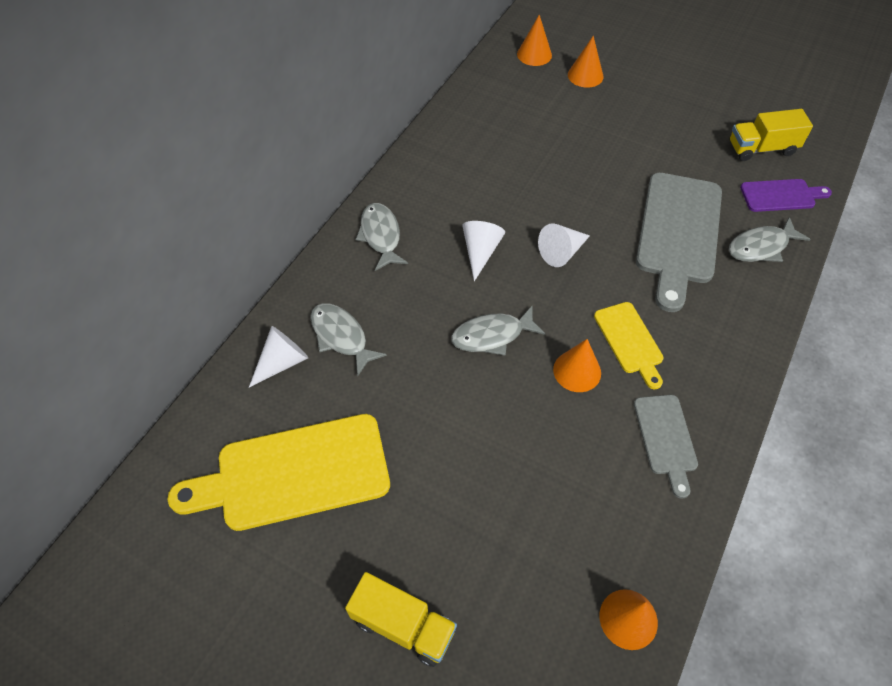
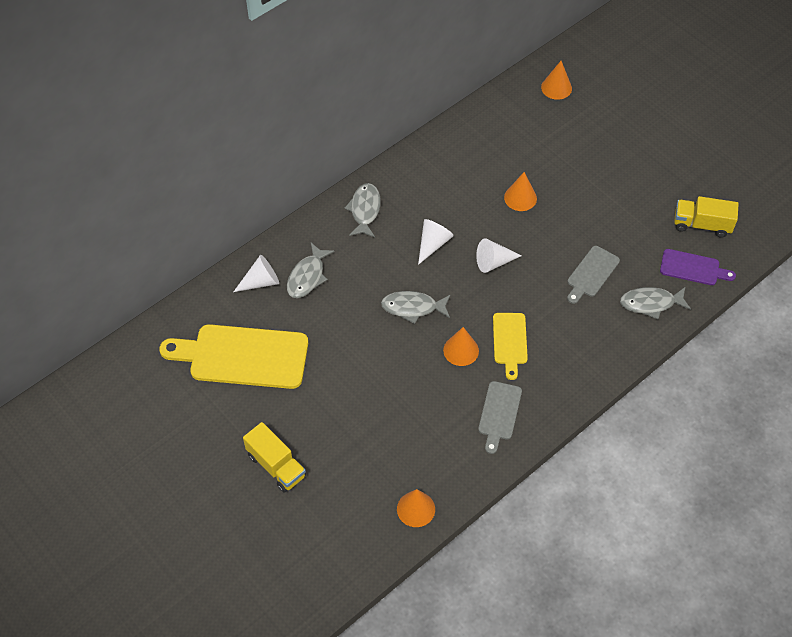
camera: 20 degrees right, 0 degrees up
grey fish [310,303,387,376] -> grey fish turned 135 degrees counterclockwise [287,243,335,298]
orange cone [568,36,603,88] -> orange cone moved to [504,172,537,211]
grey cutting board [636,173,722,312] -> grey cutting board [567,246,620,304], size x0.53

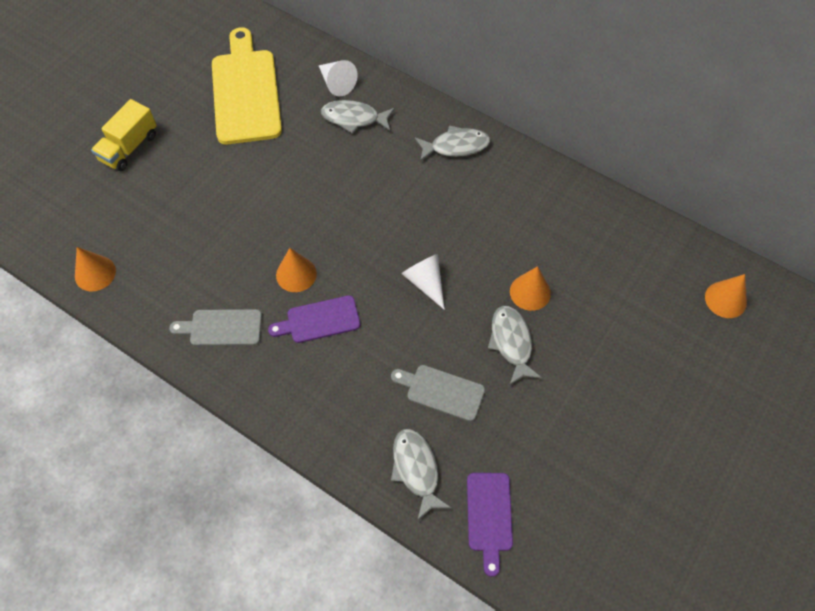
camera: 75 degrees right, 5 degrees up
grey fish [381,291,451,324] -> grey fish moved to [488,306,542,385]
white cone [418,219,454,265] -> none
yellow cutting board [493,313,528,380] -> purple cutting board [268,295,360,343]
yellow truck [674,196,739,238] -> none

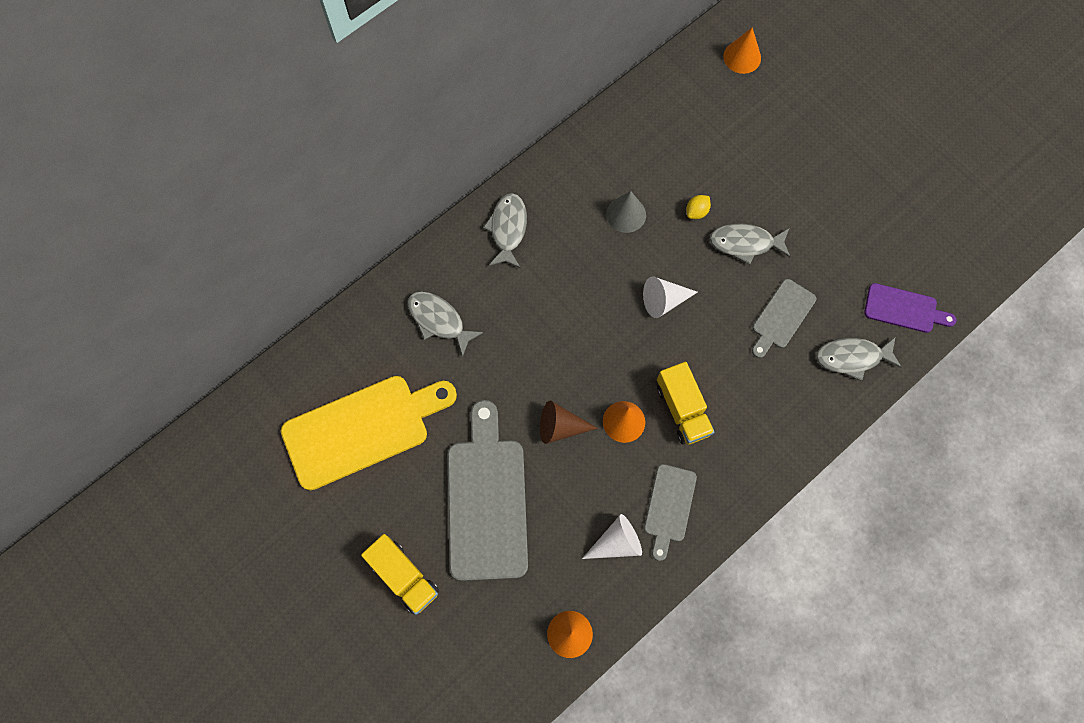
camera: 75 degrees left, 10 degrees up
yellow cutting board [212,27,282,144] -> yellow cutting board turned 150 degrees clockwise [281,376,457,490]
purple cutting board [268,295,360,343] -> yellow truck [657,362,714,445]
white cone [319,60,358,96] -> white cone moved to [582,514,642,559]
grey fish [321,100,395,134] -> grey fish turned 105 degrees clockwise [407,291,483,357]
orange cone [510,266,551,311] -> yellow lemon [686,195,711,219]
none -> grey cutting board [447,400,528,581]
none -> brown cone [540,401,598,444]
none -> grey cone [606,191,646,233]

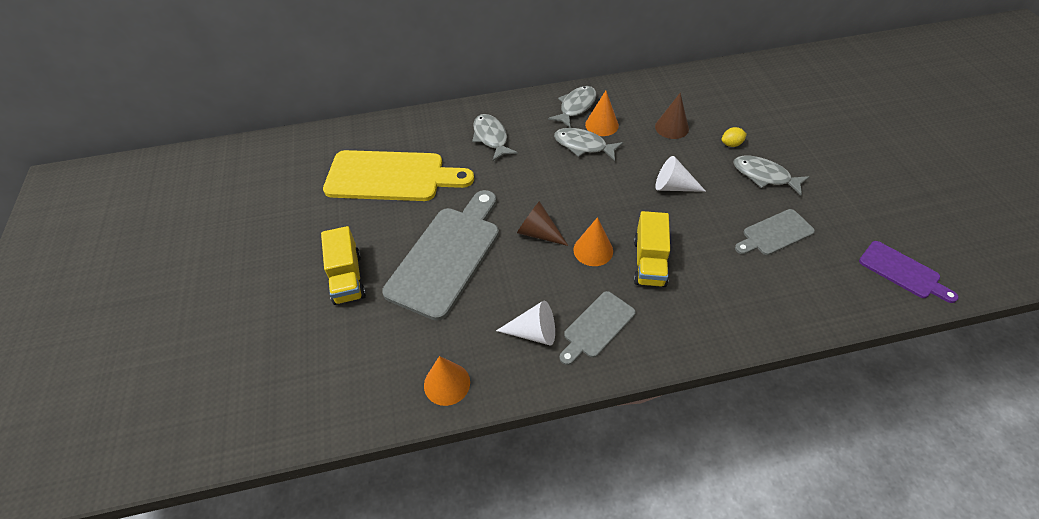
camera: 30 degrees right, 20 degrees down
grey cone [606,191,646,233] -> brown cone [655,93,689,139]
orange cone [723,27,761,74] -> orange cone moved to [585,91,619,136]
grey fish [816,336,902,381] -> grey fish moved to [554,128,623,161]

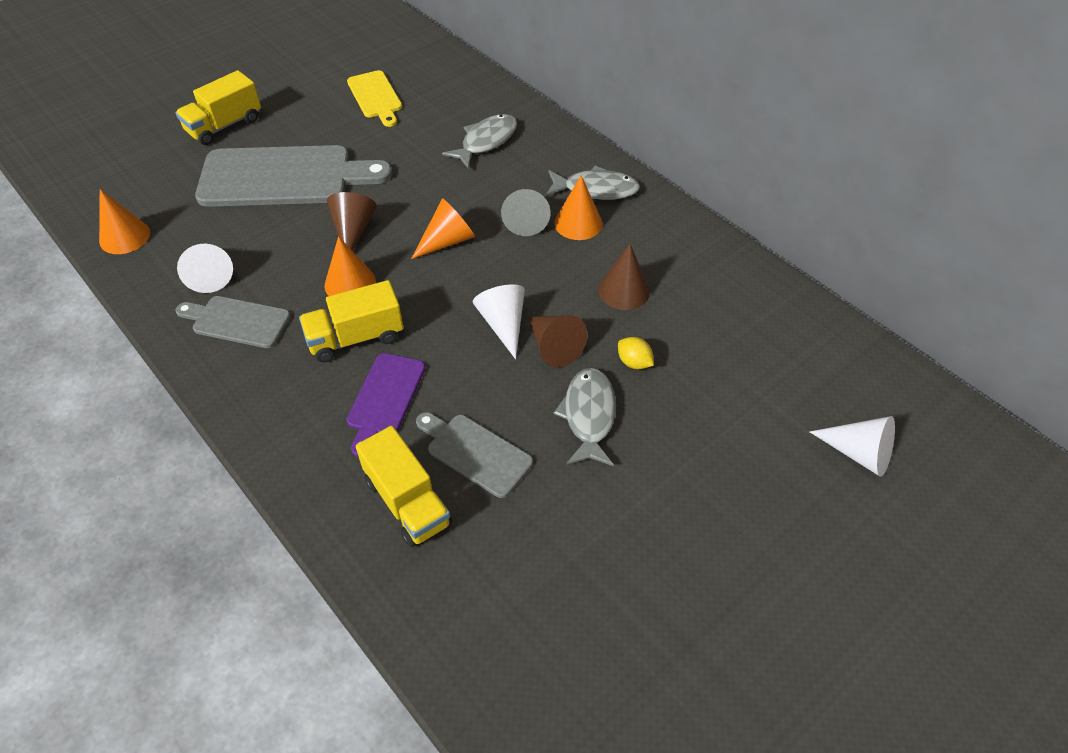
camera: 60 degrees right, 0 degrees up
yellow cutting board [323,150,474,201] -> yellow cutting board [347,70,402,127], size x0.53
grey fish [554,128,623,161] -> grey cone [501,189,550,236]
purple cutting board [859,241,959,303] -> purple cutting board moved to [347,353,425,457]
none -> yellow truck [356,426,452,547]
none -> orange cone [411,198,475,259]
none -> brown cone [528,315,587,367]
none -> white cone [809,416,895,477]

